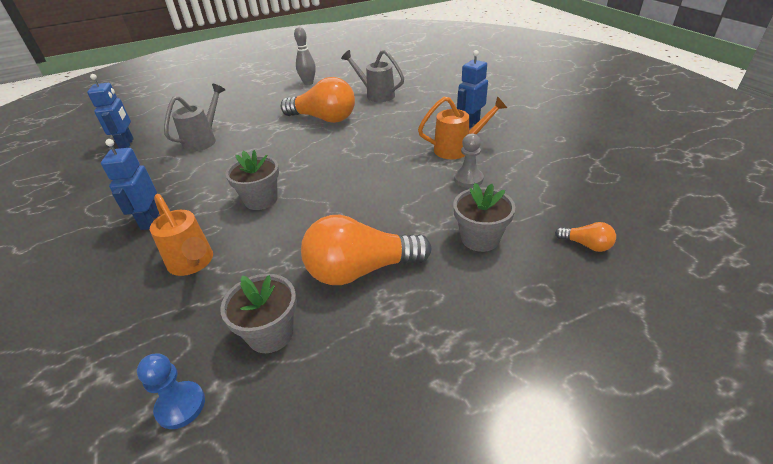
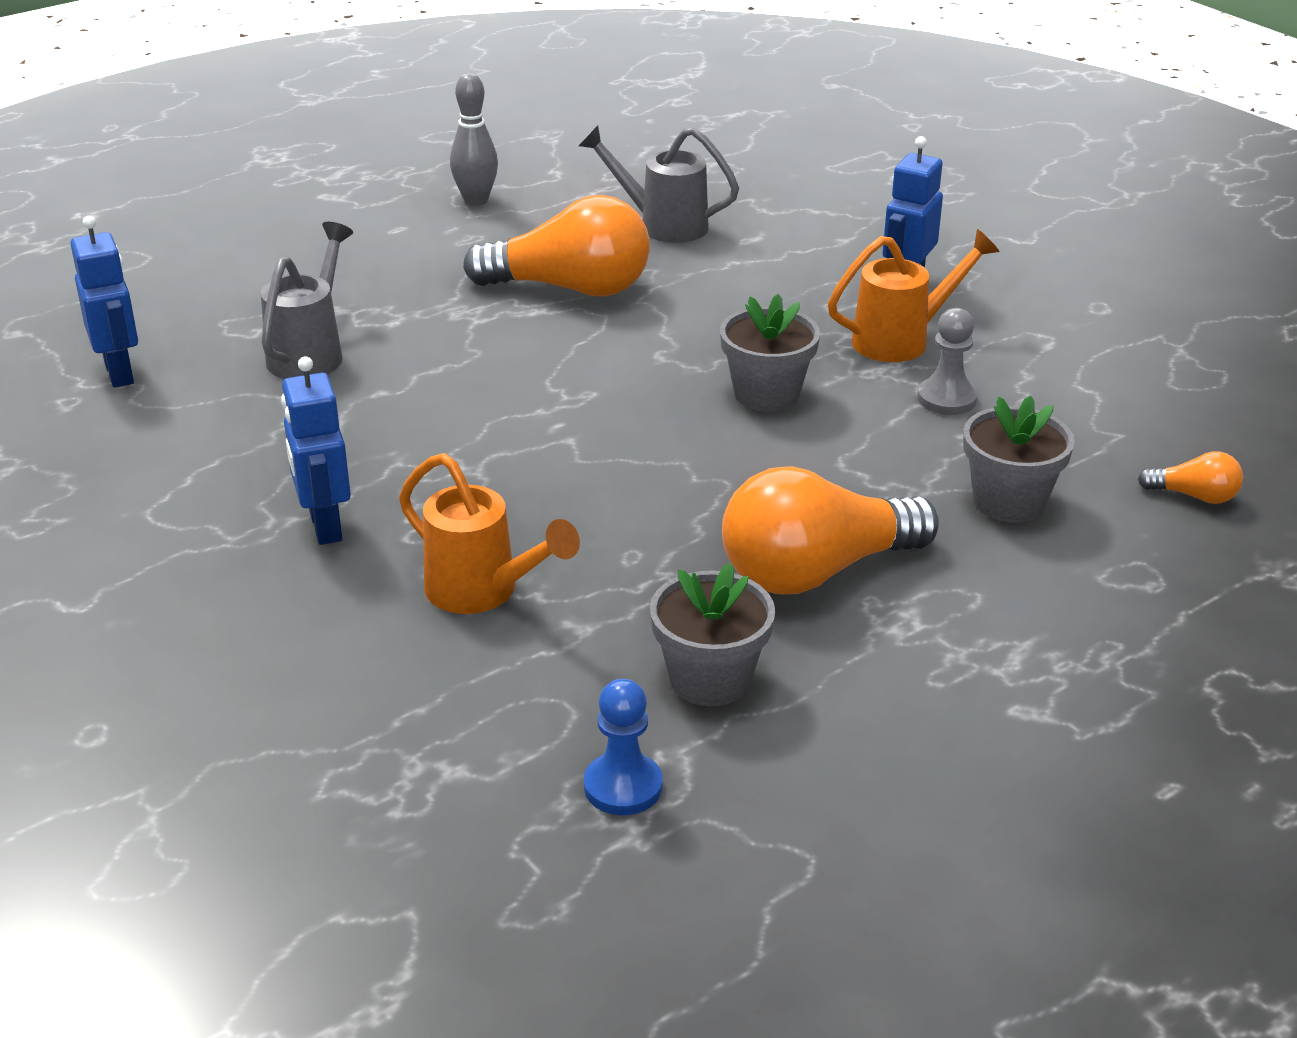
camera: 15 degrees left, 5 degrees down
grey flower pot [225,150,279,210] -> grey flower pot moved to [720,294,820,412]

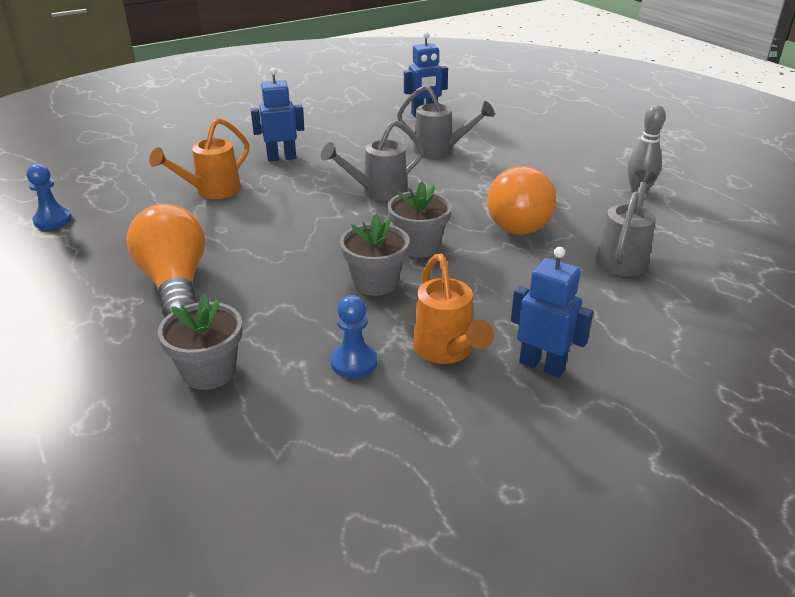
camera: 95 degrees right, 0 degrees up
grey flower pot [650,563,775,706] -> grey flower pot moved to [387,181,452,258]
grey pawn [918,308,978,415] -> blue pawn [331,295,377,378]
orange light bulb [1138,451,1243,504] -> none
none -> grey watering can [321,120,424,201]

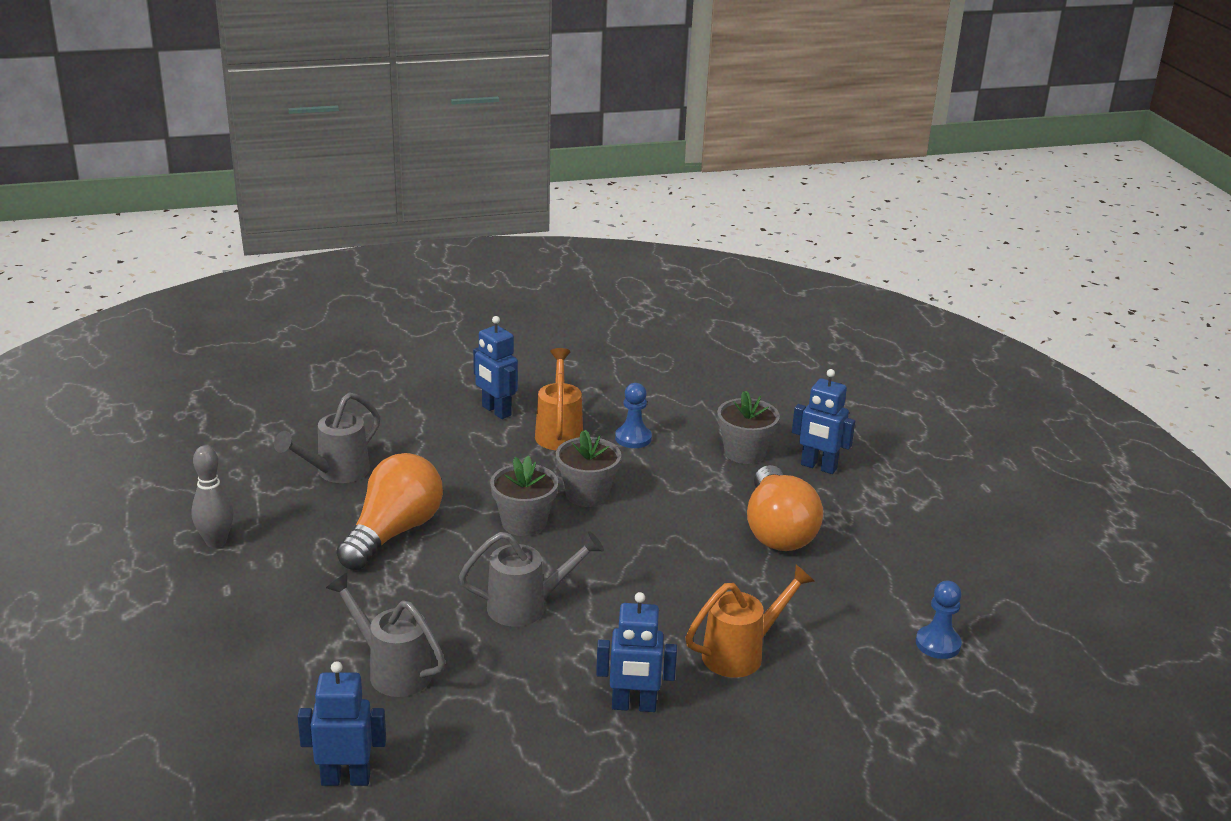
camera: 165 degrees left, 5 degrees down
none -> blue robot [792,369,855,474]

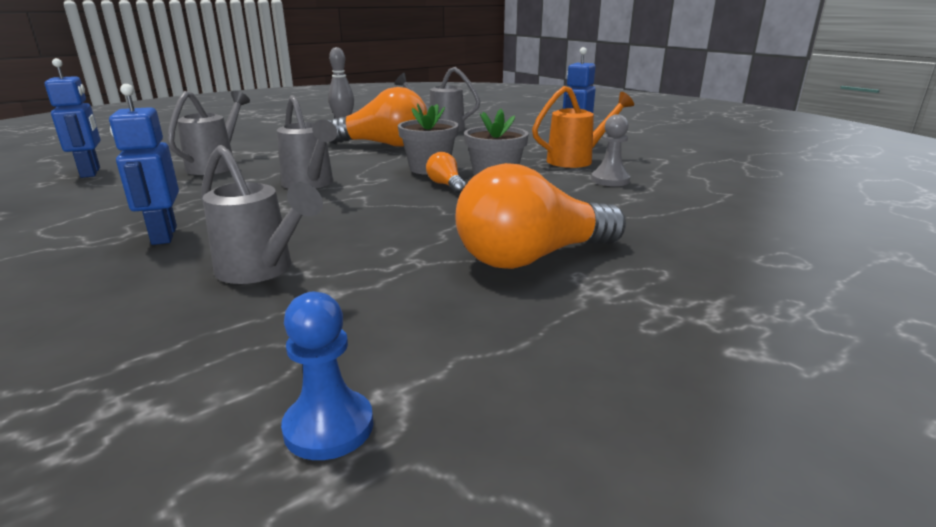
camera: 70 degrees right, 5 degrees down
blue pawn [615,383,652,448] -> grey pawn [591,114,631,186]
orange watering can [685,564,814,678] -> grey watering can [201,145,323,284]
grey flower pot [717,391,780,464] -> none
blue robot [792,369,855,474] -> none
none -> orange light bulb [426,152,466,193]

